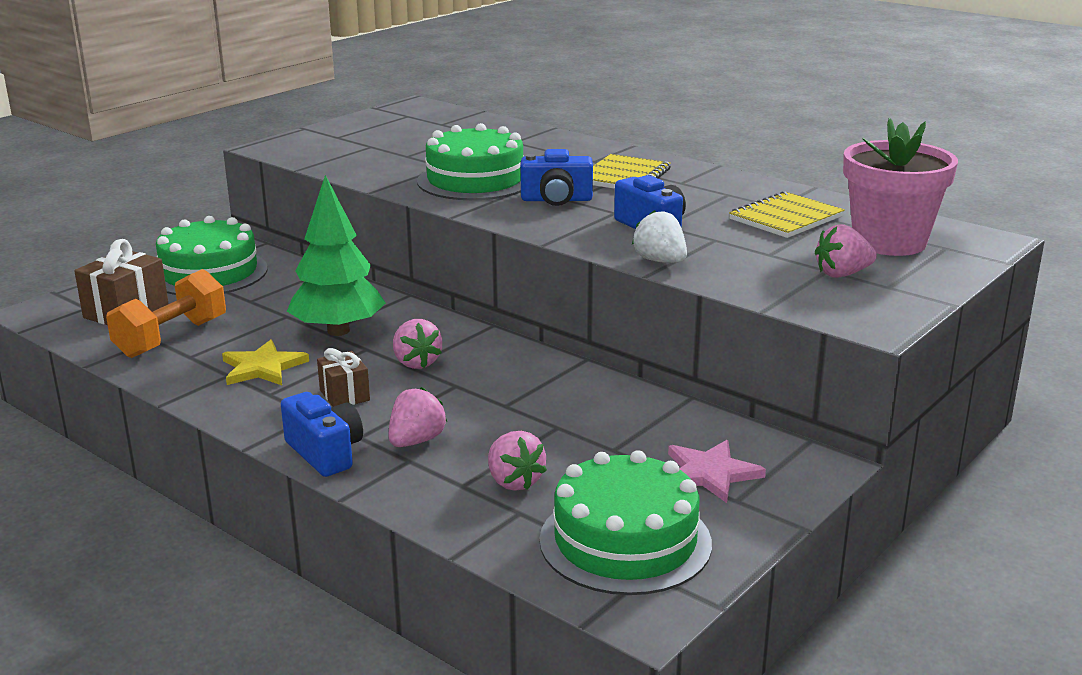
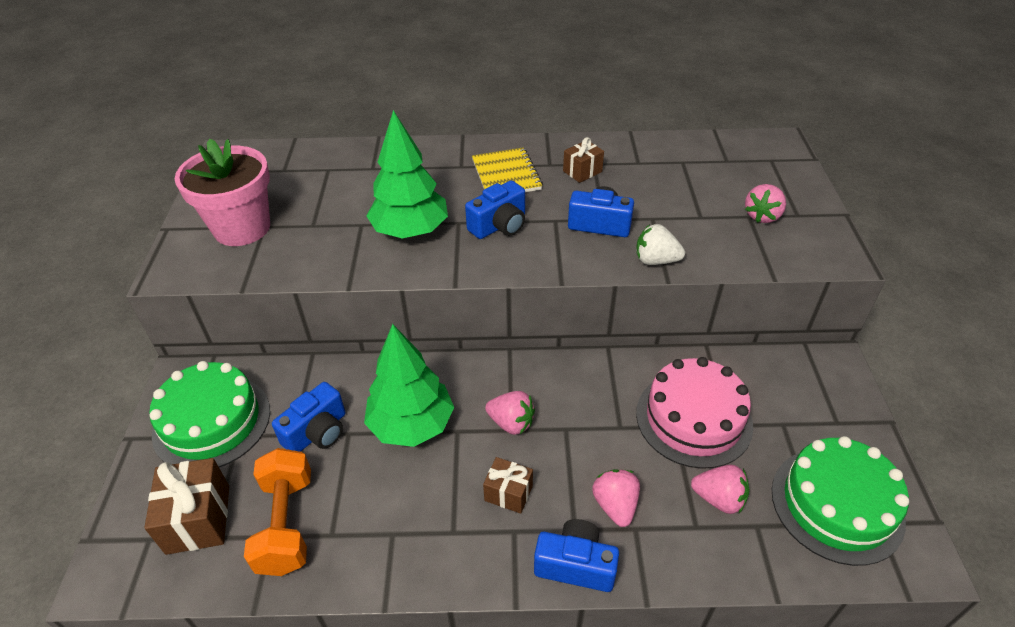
camera: 40 degrees left, 20 degrees up
yellow star [222,340,309,385] -> none
green cake [417,123,524,200] -> green tree [366,110,448,239]
pink star [668,440,766,503] -> none
yellow notebook [729,191,845,238] -> none
pink flower pot [843,118,958,256] -> pink flower pot moved to [175,138,270,246]
none -> blue camera [272,382,345,452]
none -> brown gift [563,137,604,183]
none -> pink cake [636,357,753,469]

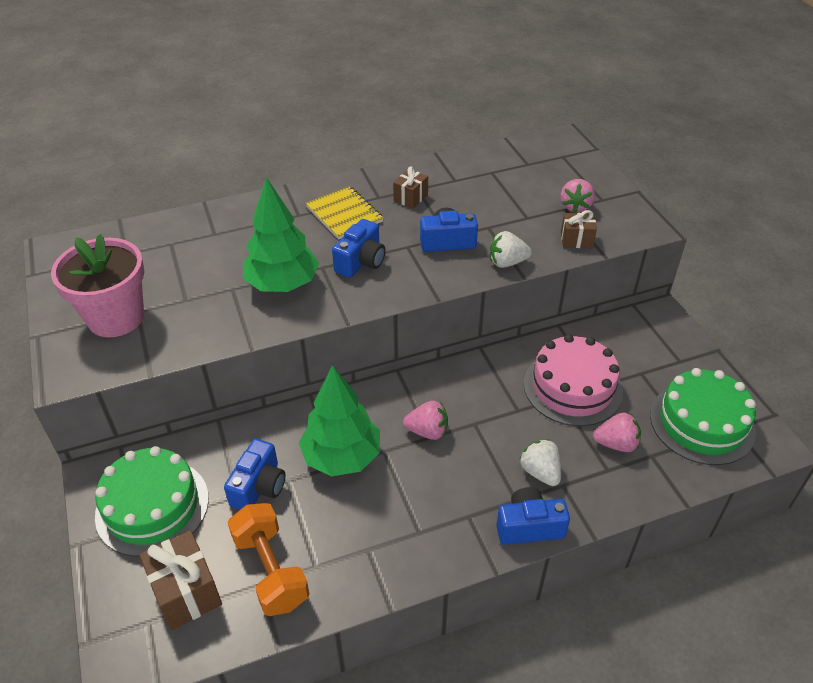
camera: 20 degrees left, 0 degrees up
brown gift [483,457,533,514] -> brown gift moved to [561,210,597,248]
pink strawberry [592,469,640,527] -> white strawberry [520,439,561,486]

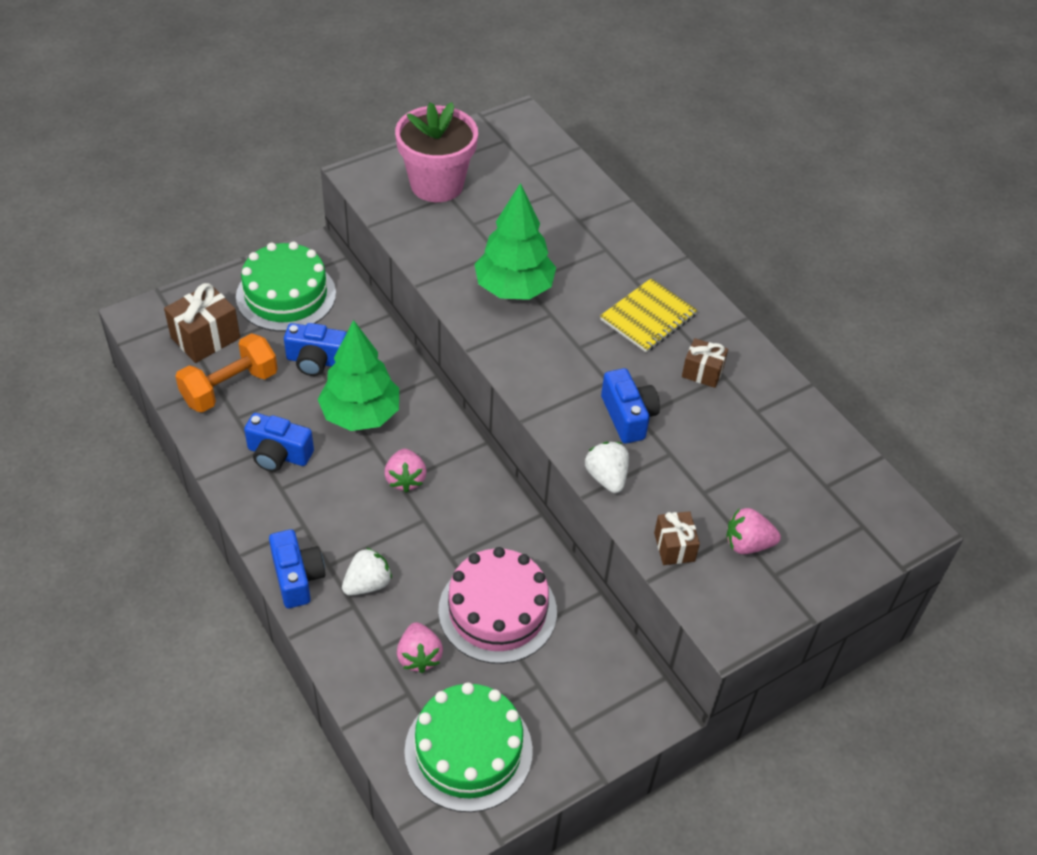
camera: 75 degrees right, 5 degrees up
blue camera [332,219,386,278] -> blue camera moved to [244,413,314,472]

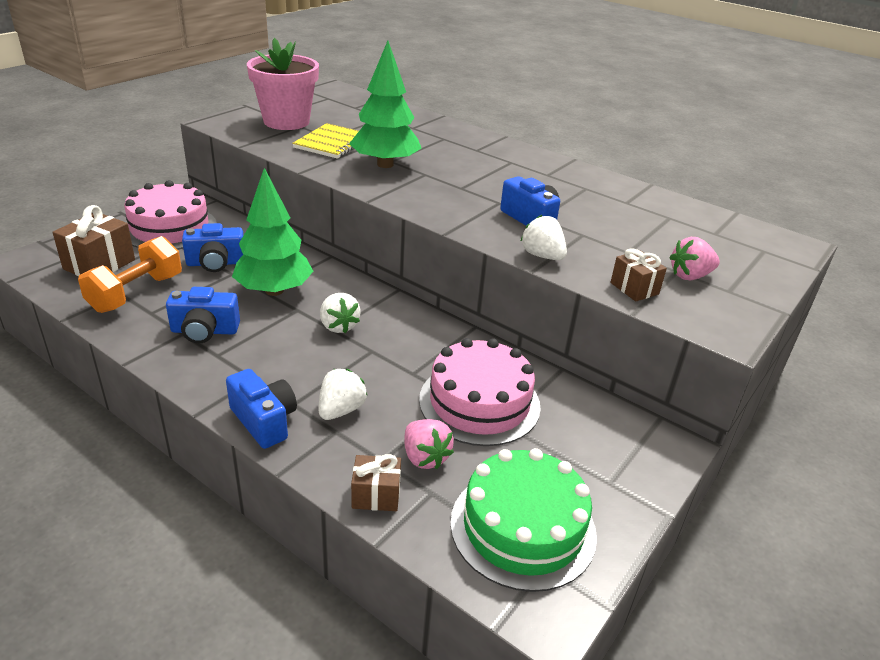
camera: 20 degrees left, 15 degrees down
green cake [236,242,336,332] -> pink cake [124,180,217,250]
pink strawberry [384,449,426,493] -> white strawberry [320,293,361,333]
yellow notebook [600,278,698,352] -> yellow notebook moved to [292,123,359,159]
brown gift [682,338,728,388] -> brown gift moved to [351,454,401,511]

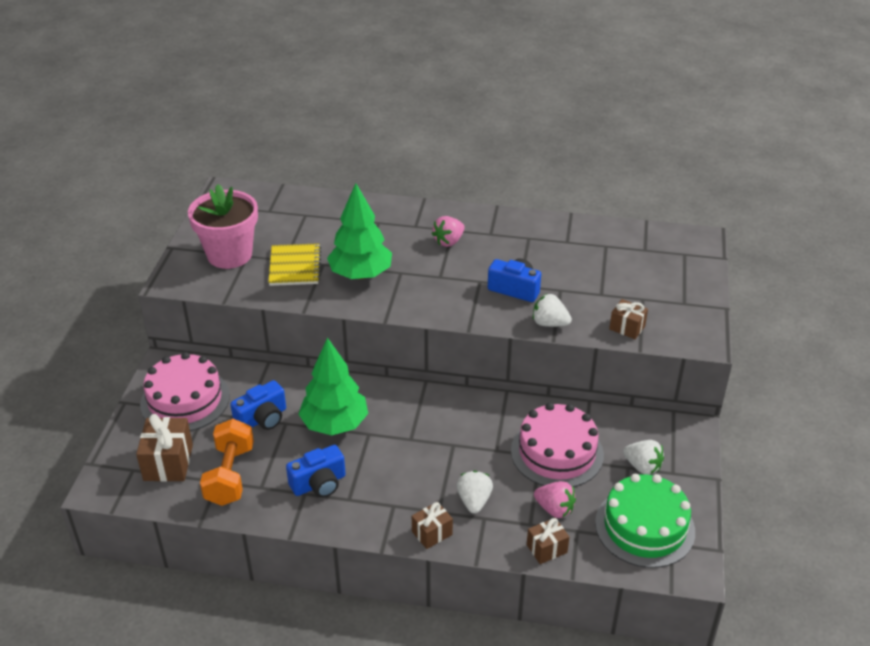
camera: 25 degrees left, 5 degrees up
blue camera [226,369,297,449] -> brown gift [412,502,453,549]
white strawberry [320,293,361,333] -> white strawberry moved to [623,440,664,475]
pink strawberry [669,237,720,280] -> pink strawberry moved to [432,216,465,247]

